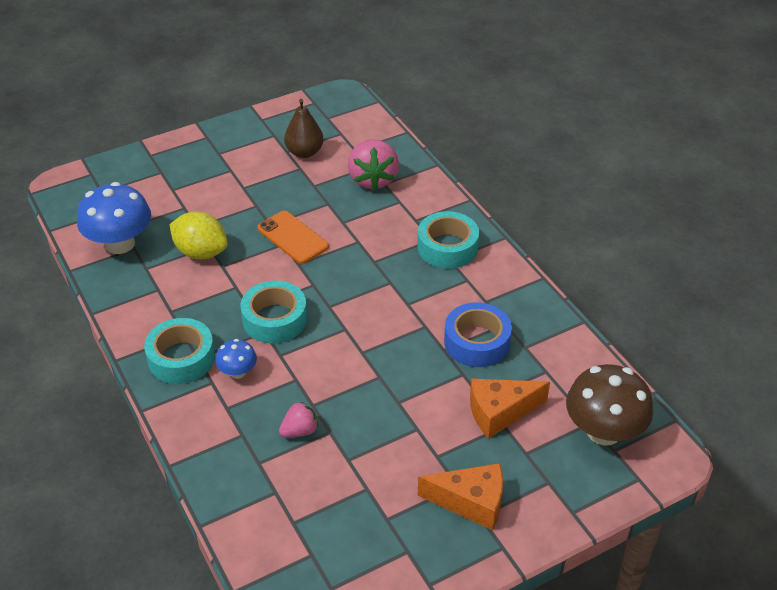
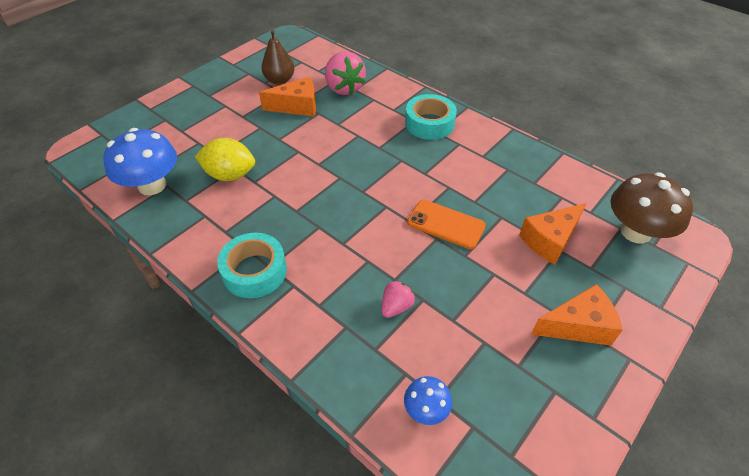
camera: 20 degrees left, 5 degrees up
blue mushroom [215,339,257,379] -> blue mushroom moved to [404,376,452,425]
turquoise tape [240,280,307,343] -> none
orange phone [257,211,329,264] -> orange phone moved to [407,200,486,249]
blue tape [444,302,512,367] -> none
none -> orange cheese [259,77,316,116]

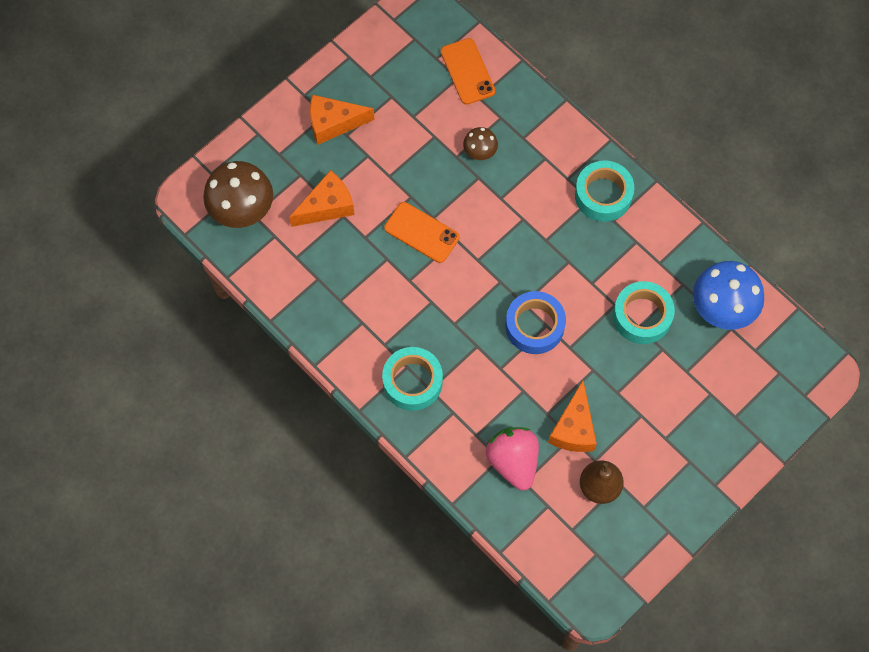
camera: 175 degrees left, 20 degrees up
yellow lemon [195,138,255,181] -> turquoise tape [613,281,675,344]
orange cheese [259,77,316,116] -> orange cheese turned 75 degrees counterclockwise [548,381,597,452]
pink strawberry [382,280,415,318] -> brown mushroom [463,127,498,160]
blue mushroom [404,376,452,425] -> orange phone [441,38,495,105]
none -> blue tape [506,291,566,354]

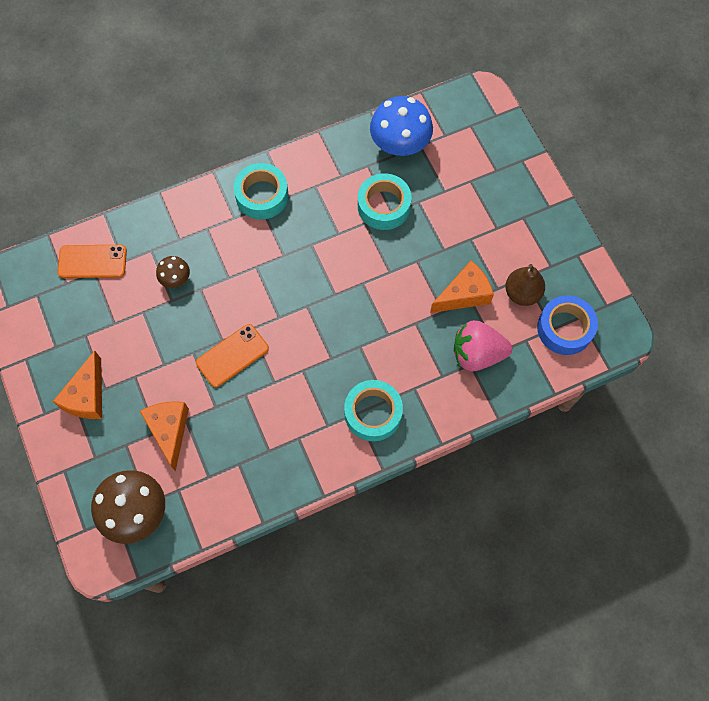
camera: 70 degrees left, 0 degrees up
blue tape [506,291,566,354] -> blue tape moved to [537,295,598,355]
orange cheese [548,381,597,452] -> orange cheese turned 60 degrees counterclockwise [430,261,494,313]

